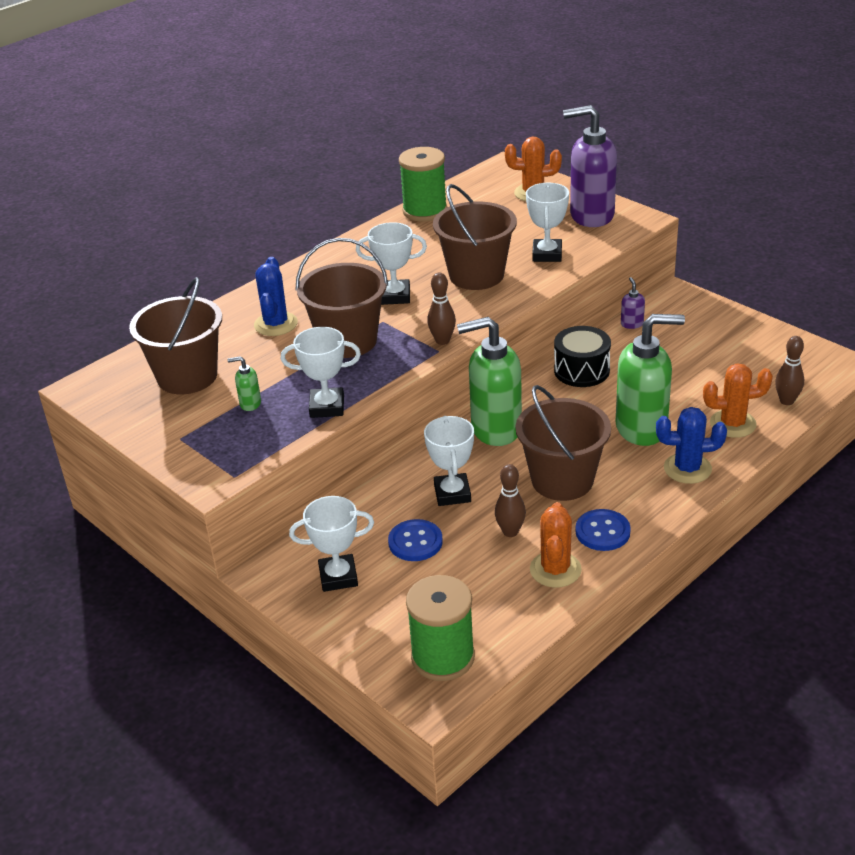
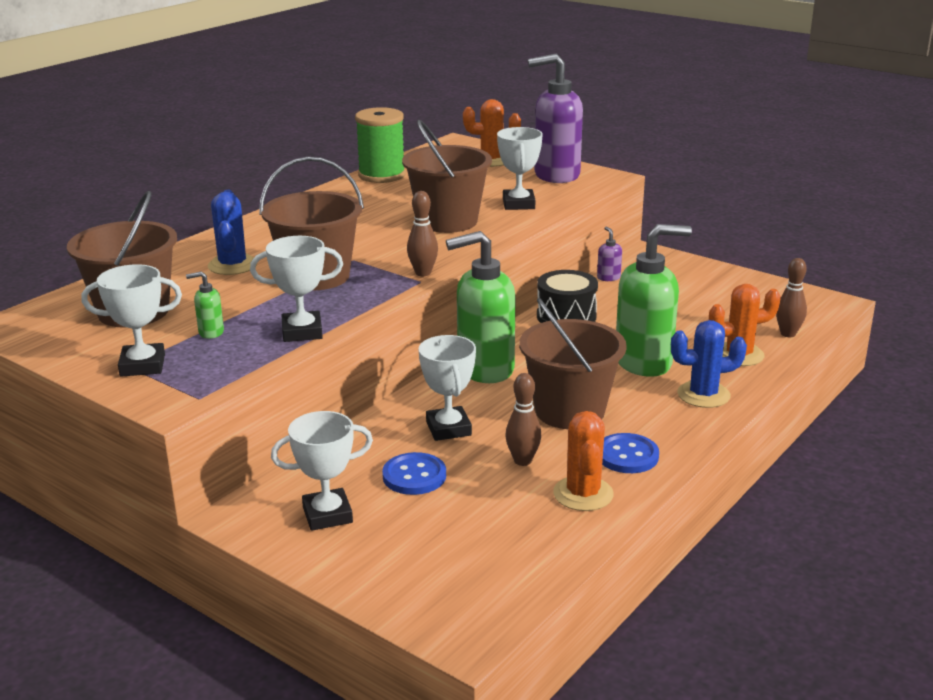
camera: 10 degrees left, 10 degrees down
white trophy [356,222,427,305] -> white trophy moved to [81,264,182,377]
green spool [406,575,475,681] -> none

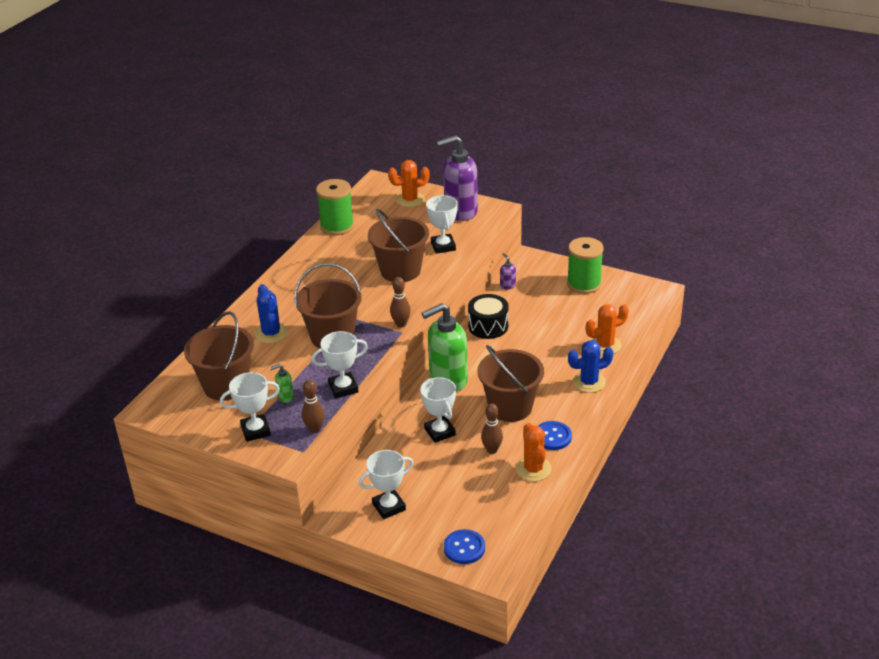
camera: 10 degrees left, 10 degrees up
blue button [382,452,446,495] -> blue button moved to [444,529,485,564]
green soap dispenser [616,224,692,377] -> none
brown bowling pin [776,258,807,337] -> brown bowling pin moved to [302,380,325,433]
none -> green spool [567,237,604,294]

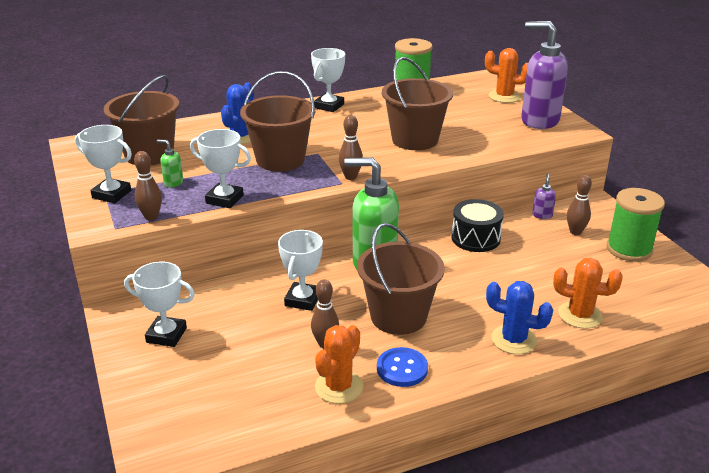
camera: 40 degrees right, 5 degrees down
white trophy [426,195,458,254] -> white trophy moved to [311,48,345,112]
blue button [444,529,485,564] -> none
none -> brown bowling pin [567,175,592,235]

